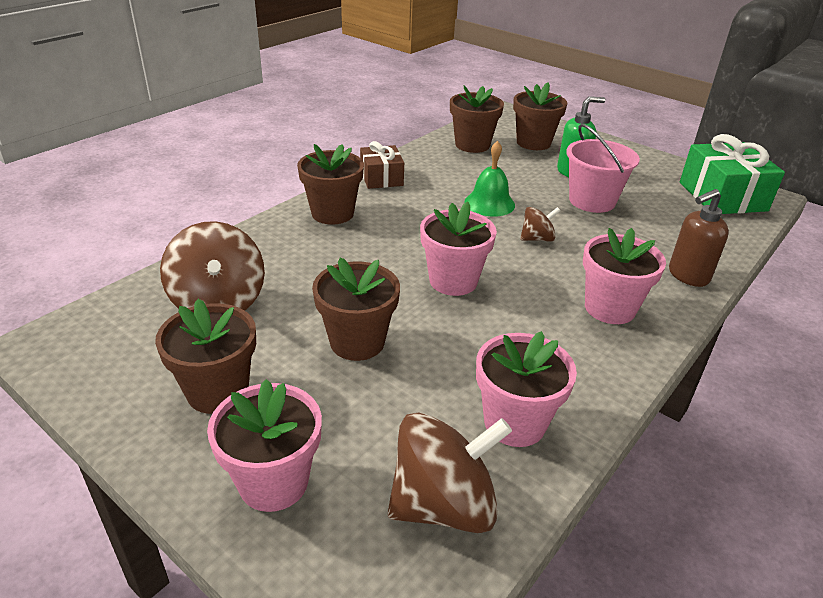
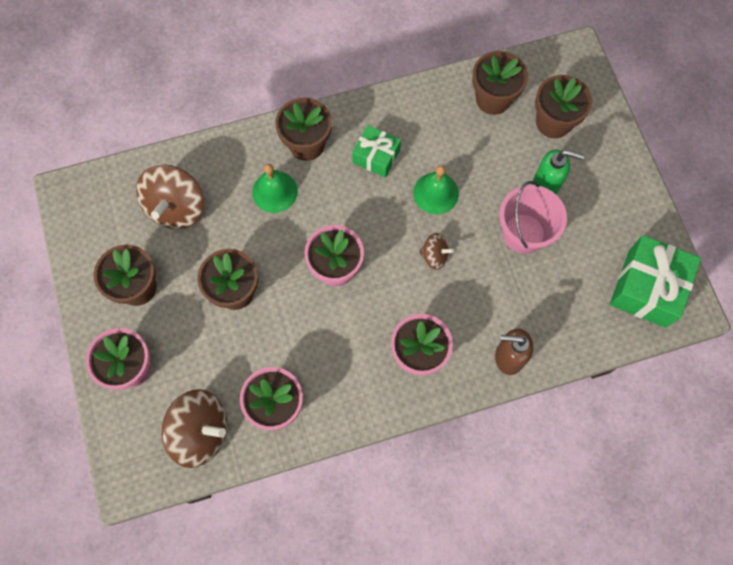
camera: 35 degrees right, 35 degrees up
brown gift [360,141,404,189] -> none
none -> green bell [252,164,298,213]
none -> green gift [352,125,401,178]

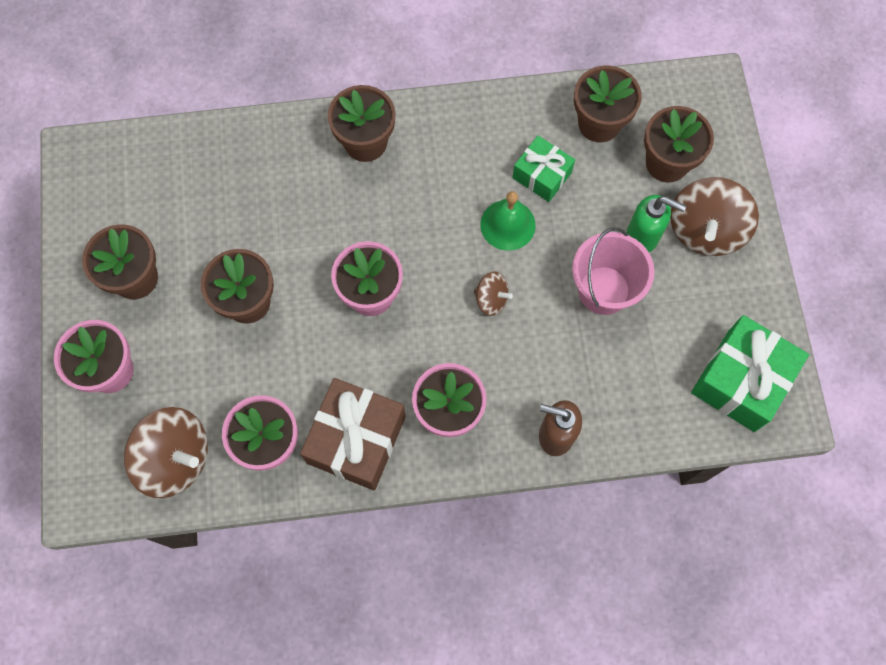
camera: 10 degrees right, 0 degrees up
brown spinning top [136,165,204,229] -> brown spinning top moved to [670,177,759,256]
green bell [252,164,298,213] -> none
green gift [352,125,401,178] -> green gift moved to [512,136,575,202]
none -> brown gift [300,378,406,490]

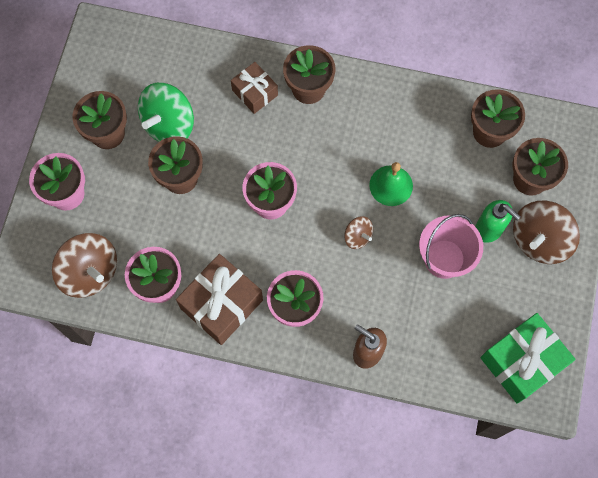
camera: 20 degrees right, 0 degrees up
green gift [512,136,575,202] -> none
none -> green spinning top [138,83,194,142]
none -> brown gift [231,62,278,114]

